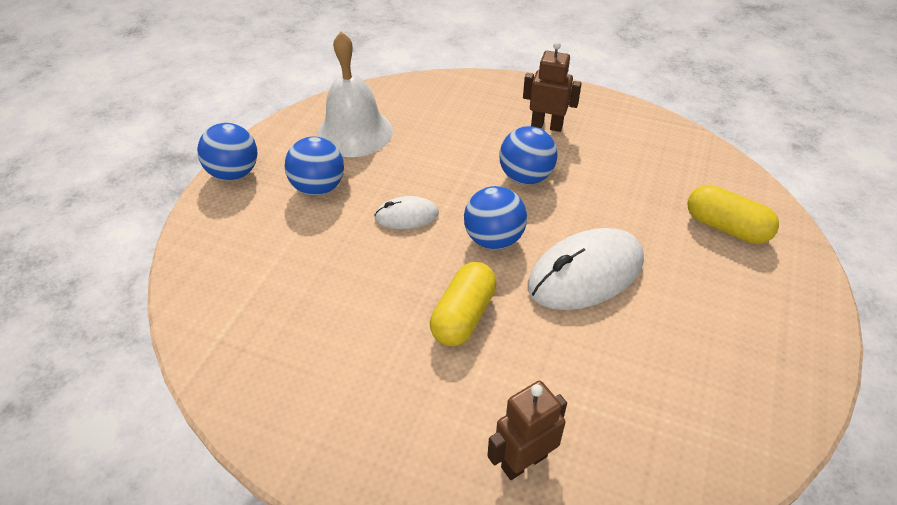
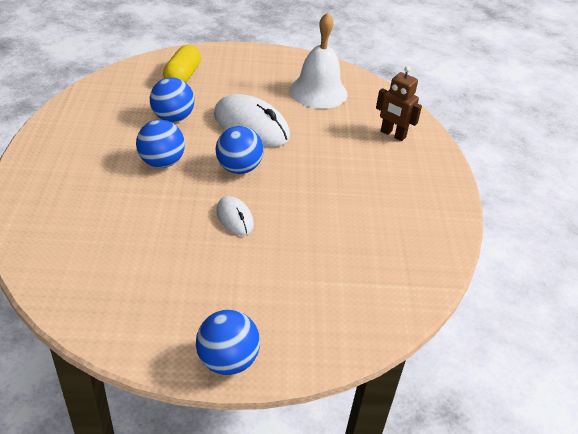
camera: 115 degrees left, 5 degrees down
blue ball [284,137,344,196] -> blue ball moved to [150,78,194,122]
white bell [317,32,393,157] -> white bell moved to [290,12,348,109]
yellow capsule [430,262,497,346] -> none
brown robot [523,42,582,132] -> none

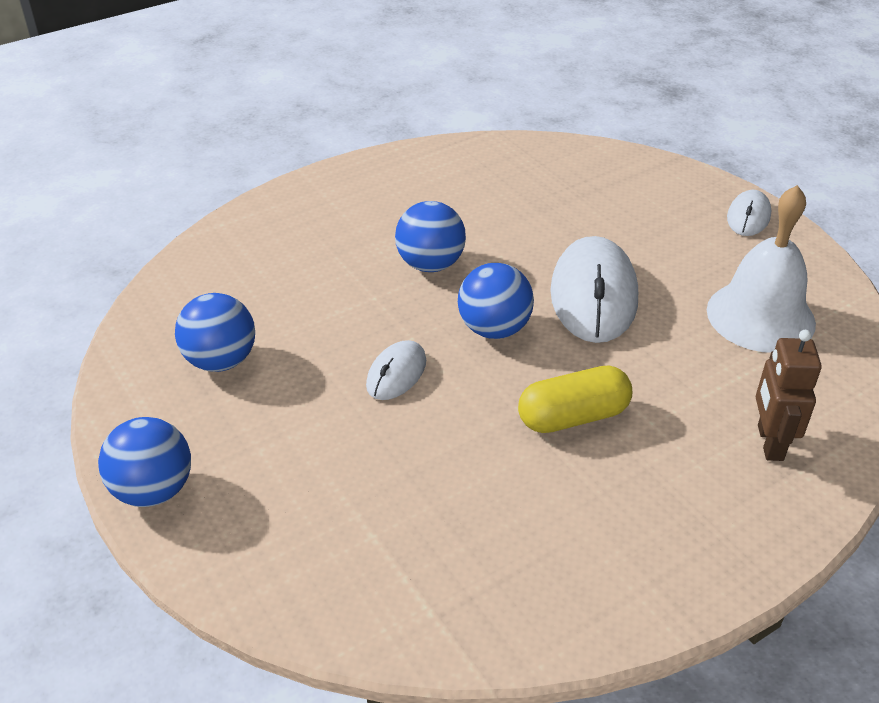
camera: 60 degrees right, 0 degrees up
blue ball [150,78,194,122] -> blue ball moved to [175,293,255,372]
yellow capsule [163,45,201,82] -> yellow capsule moved to [518,365,632,433]
none -> white mouse [727,190,771,236]

